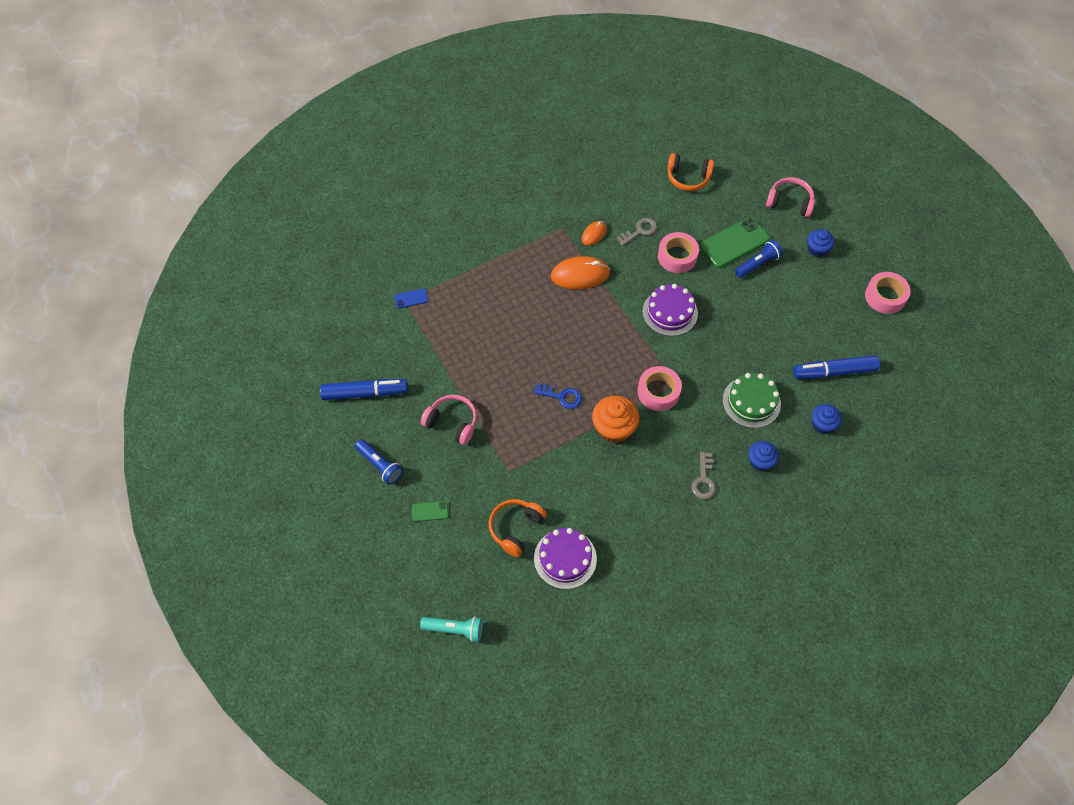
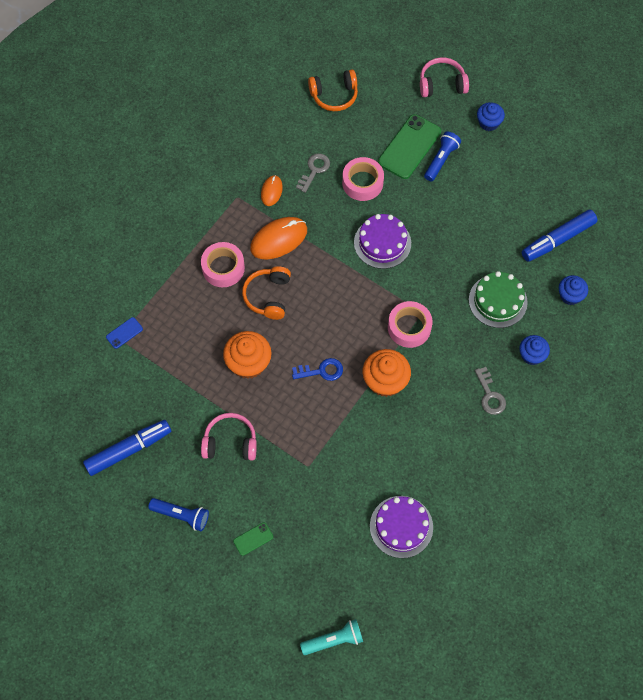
camera: 25 degrees left, 5 degrees up
orange headphones [489,499,547,557] -> orange headphones moved to [242,266,291,320]
pink tape [865,272,911,314] -> pink tape moved to [201,242,245,287]
none -> orange cupcake [223,331,272,379]

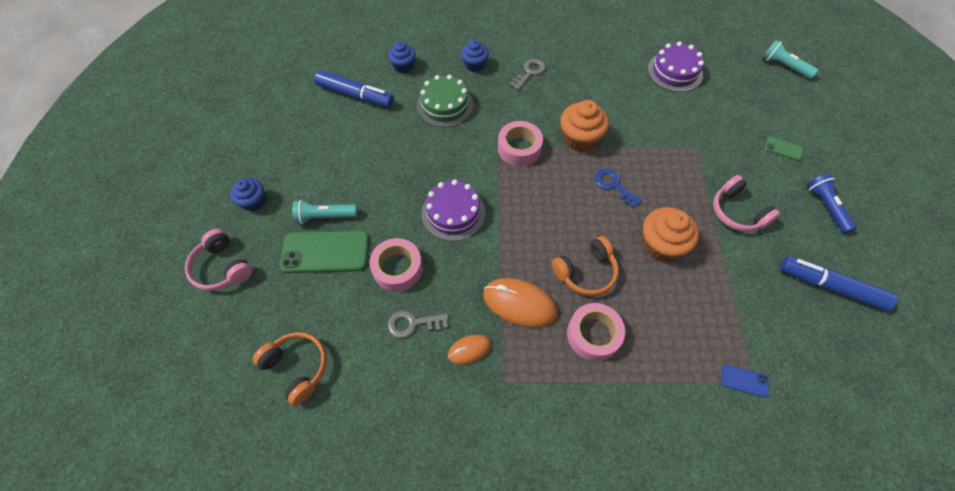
camera: 125 degrees left, 5 degrees down
blue flashlight [424,131,461,181] -> turquoise flashlight [292,200,357,225]

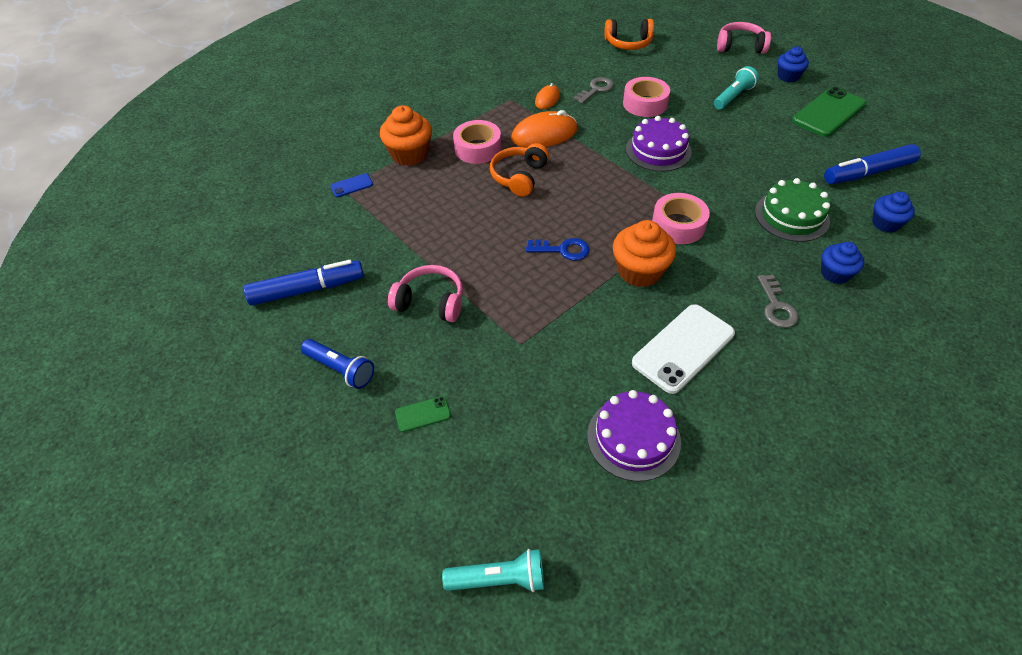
camera: 140 degrees right, 10 degrees down
green phone [280,231,369,273] -> green phone moved to [792,87,866,137]
orange cupcake [643,207,699,262] -> orange cupcake moved to [380,105,432,166]
none -> white phone [632,304,735,394]

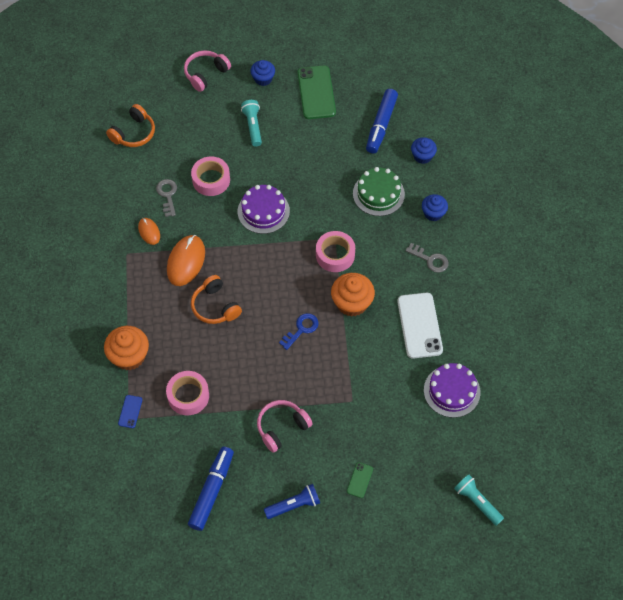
camera: 55 degrees left, 10 degrees up
turquoise flashlight [442,549,544,592] -> turquoise flashlight turned 75 degrees counterclockwise [454,475,504,526]
pink tape [453,120,501,164] -> pink tape moved to [166,371,209,415]

